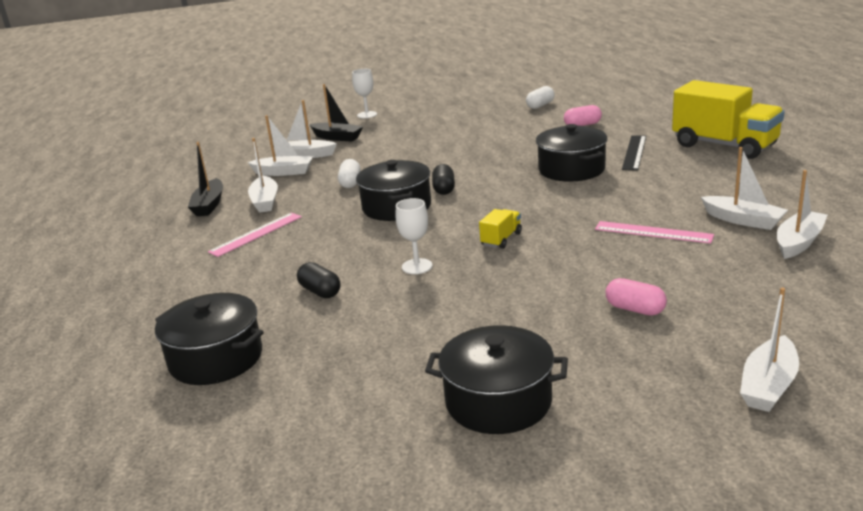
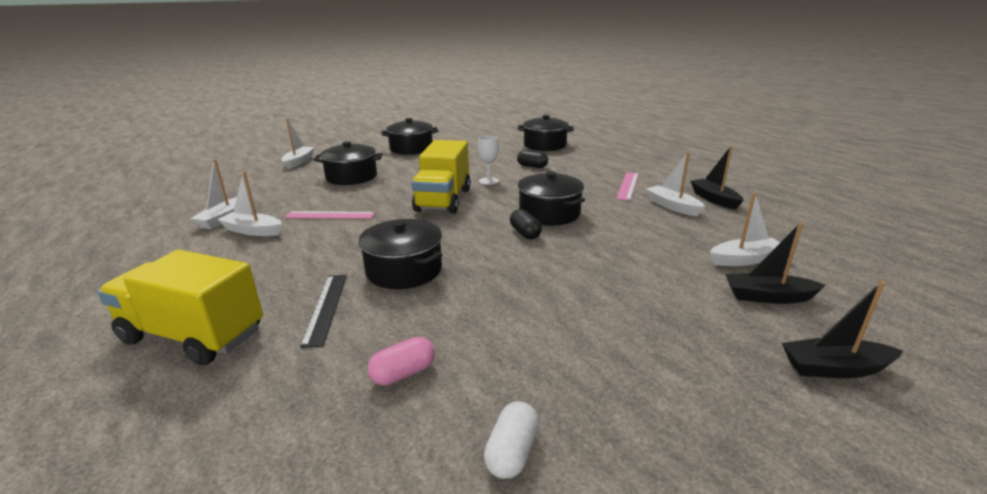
camera: 155 degrees right, 0 degrees up
white boat [247,115,313,176] -> none
white capsule [338,159,360,188] -> none
white goblet [352,69,377,118] -> black boat [782,281,903,378]
yellow truck [479,209,522,249] -> yellow truck [412,140,471,214], size x2.32
pink capsule [606,278,667,316] -> black pot [314,141,383,185]

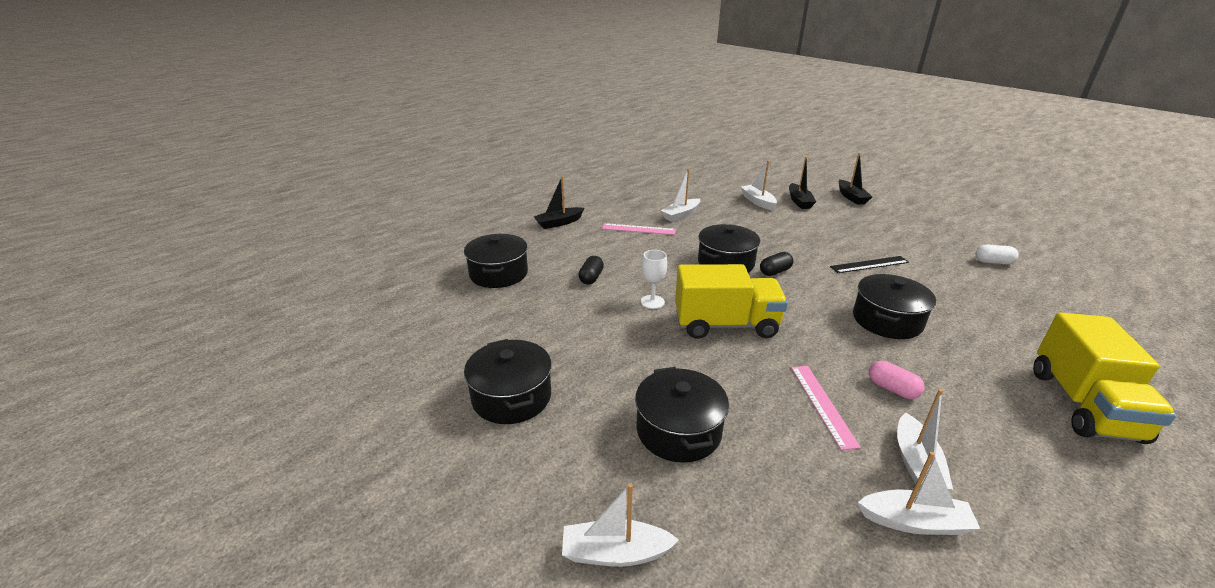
camera: 100 degrees left, 5 degrees up
black ruler [300,275,347,348] -> black ruler moved to [830,256,909,273]
pink capsule [368,337,435,385] -> pink capsule moved to [869,361,925,399]
black boat [690,146,743,210] -> black boat moved to [533,176,584,229]

